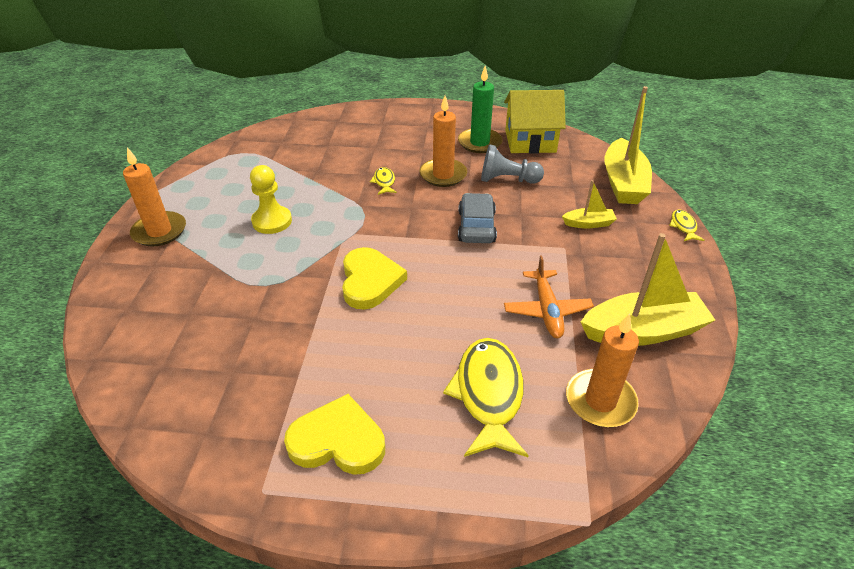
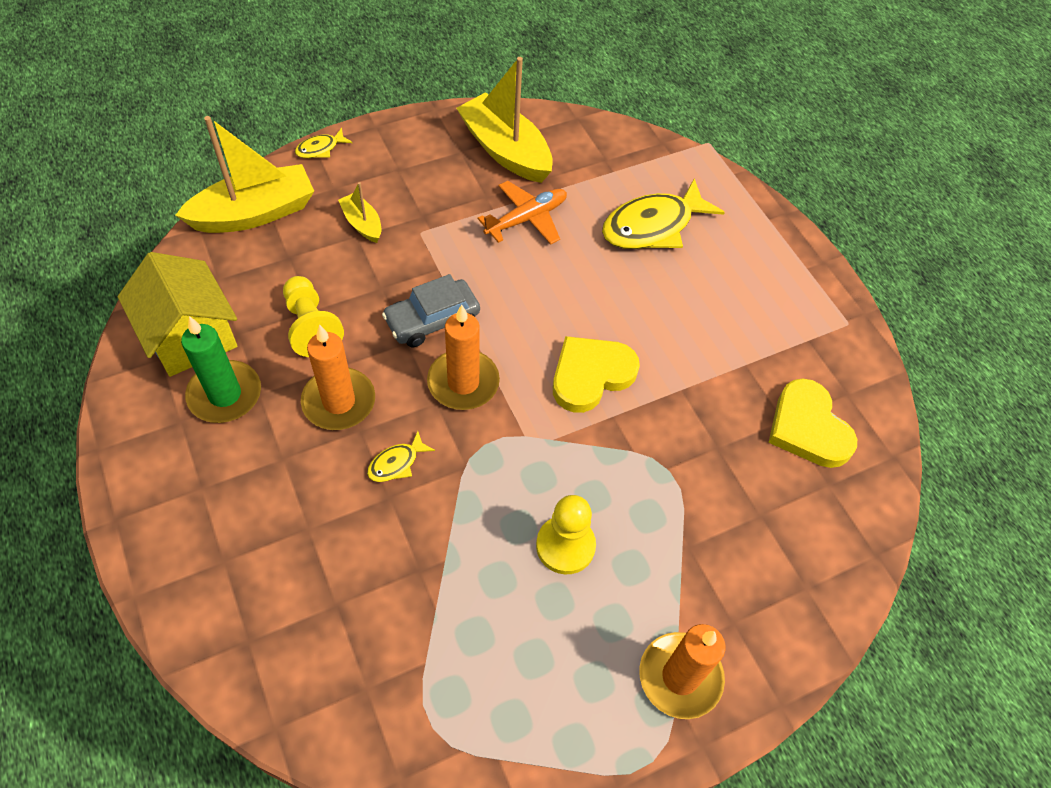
camera: 125 degrees left, 15 degrees up
yellow heart [284,394,385,475] -> yellow heart moved to [768,378,857,468]
grey pawn [481,144,544,184] -> yellow pawn [283,276,344,357]
orange candle [566,313,639,427] -> orange candle moved to [427,305,500,410]

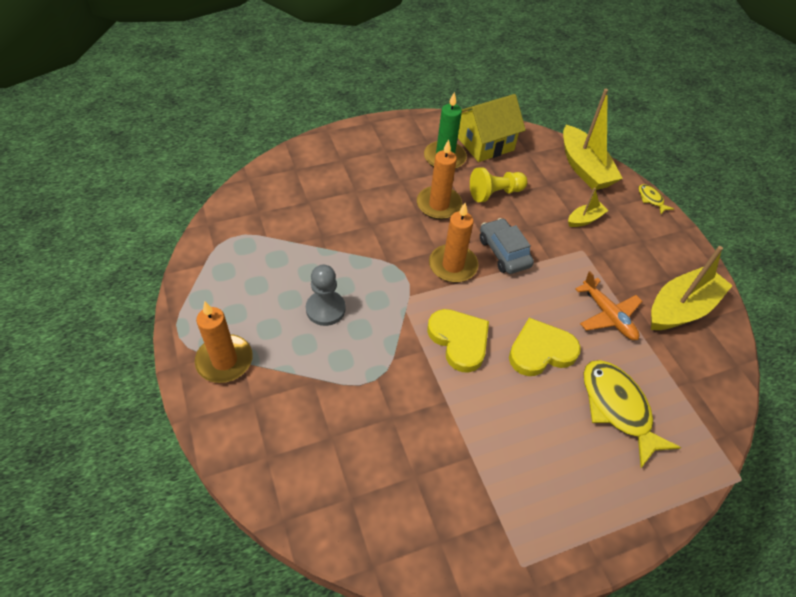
camera: 95 degrees right, 5 degrees down
yellow fish [367,431,435,482] -> none
yellow pawn [536,495,596,574] -> grey pawn [306,265,346,326]
yellow heart [768,378,857,468] -> yellow heart moved to [509,318,581,376]

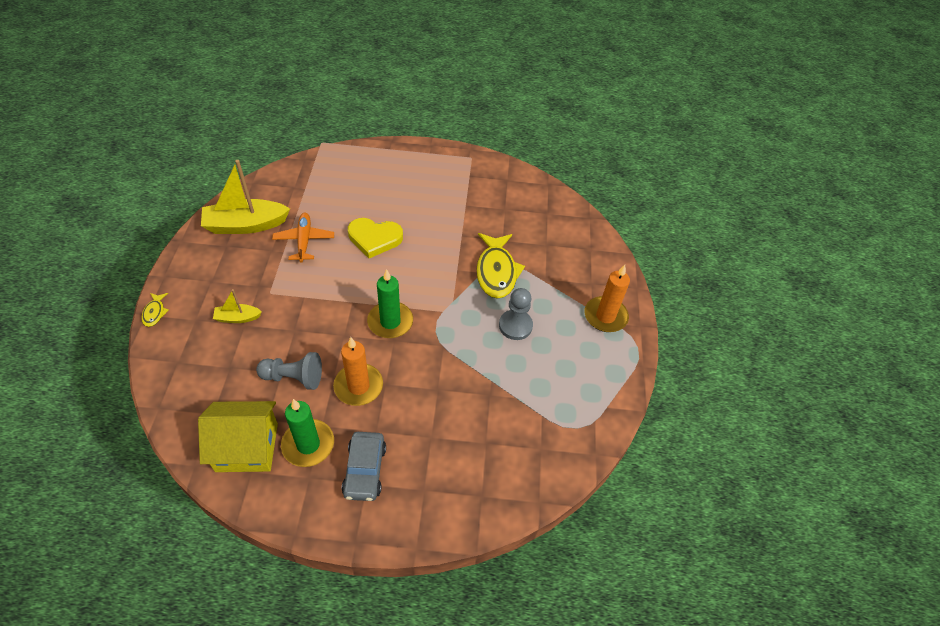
camera: 155 degrees left, 0 degrees up
yellow heart [427,309,489,373] -> none
orange candle [429,203,478,283] -> green candle [367,269,413,338]
yellow pawn [470,167,527,202] -> grey pawn [256,352,322,390]
grey car [480,218,534,274] -> grey car moved to [342,432,386,501]
yellow boat [563,89,623,190] -> none
yellow fish [583,360,681,468] -> yellow fish moved to [476,233,525,299]

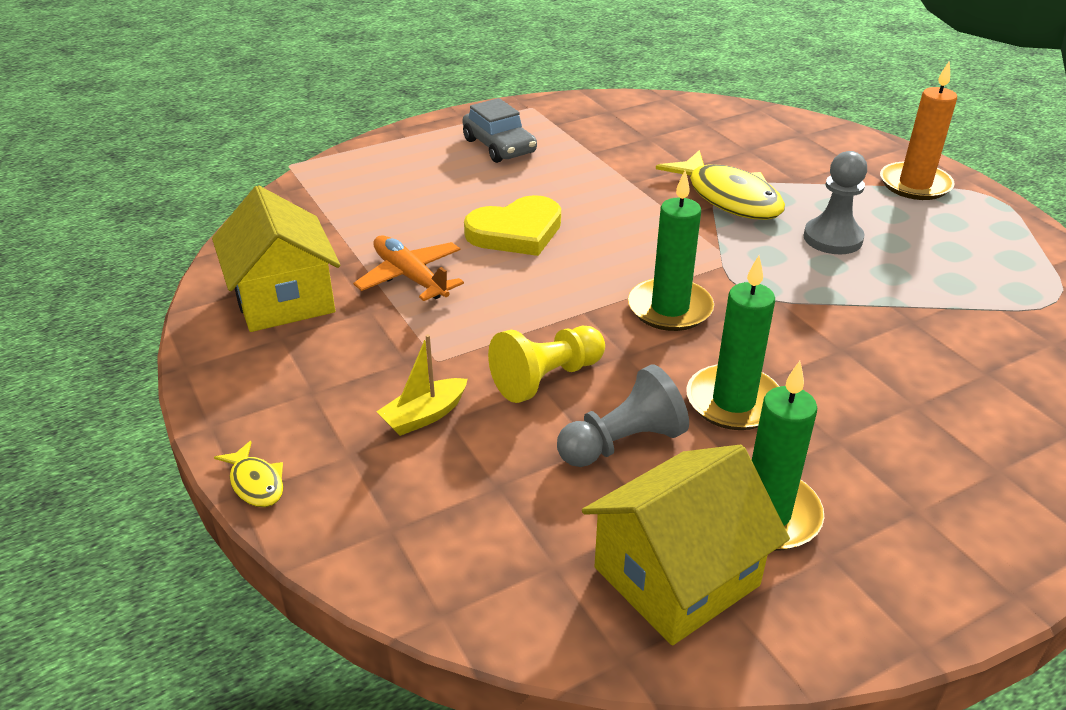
camera: 30 degrees left, 15 degrees down
yellow boat [201,160,290,234] -> yellow house [212,185,340,332]
orange candle [333,337,383,406] -> green candle [686,256,780,430]
grey car [342,432,386,501] -> grey car moved to [463,98,537,163]
none -> yellow pawn [488,326,605,403]

